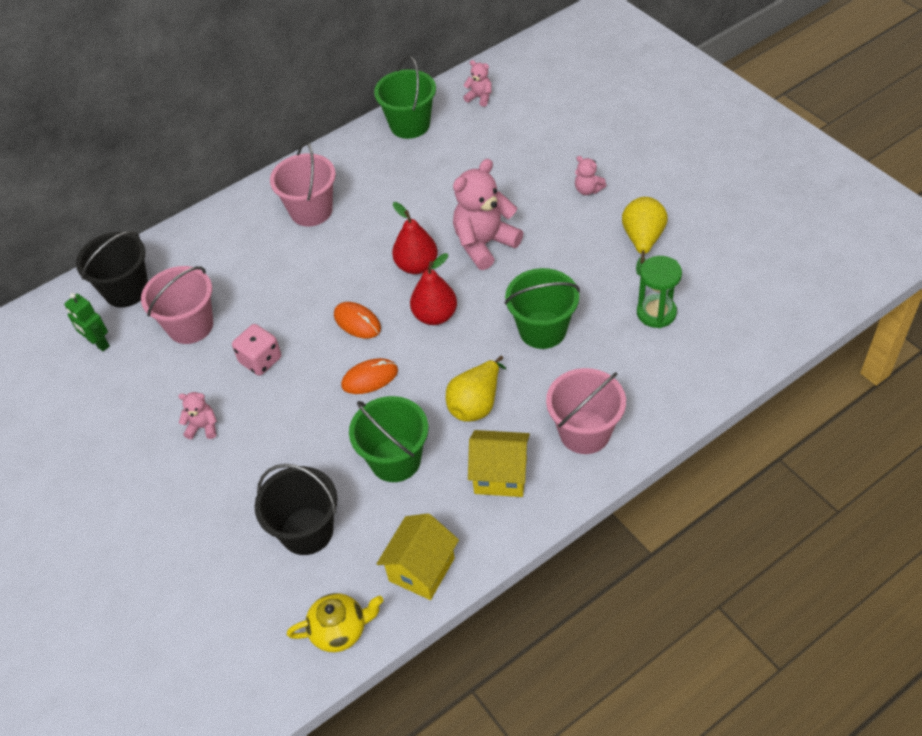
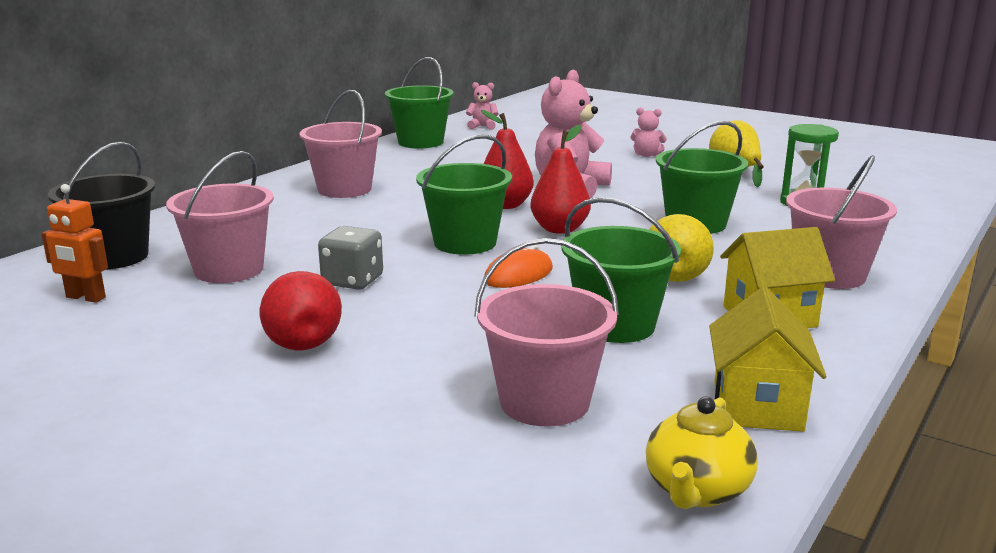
camera: 25 degrees left, 30 degrees down
green robot [64,293,110,351] -> orange robot [41,184,108,303]
pink teddy bear [178,392,217,439] -> red pear [260,271,342,350]
pink dice [232,324,281,376] -> grey dice [318,226,383,290]
black bucket [255,464,337,555] -> pink bucket [474,238,619,427]
yellow teapot [287,593,384,652] -> yellow teapot turned 150 degrees clockwise [646,396,758,509]
orange mouse [334,302,381,338] -> green bucket [416,134,512,255]

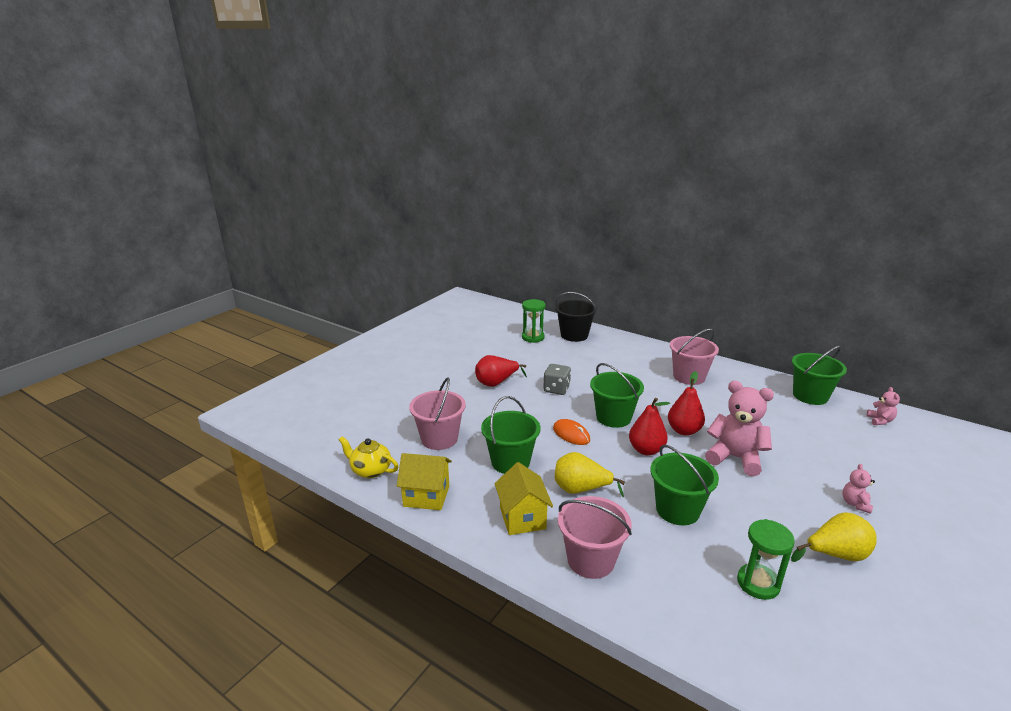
camera: 90 degrees right, 5 degrees up
orange robot [41,184,108,303] -> green hourglass [522,299,546,343]
pink bucket [166,151,274,283] -> none

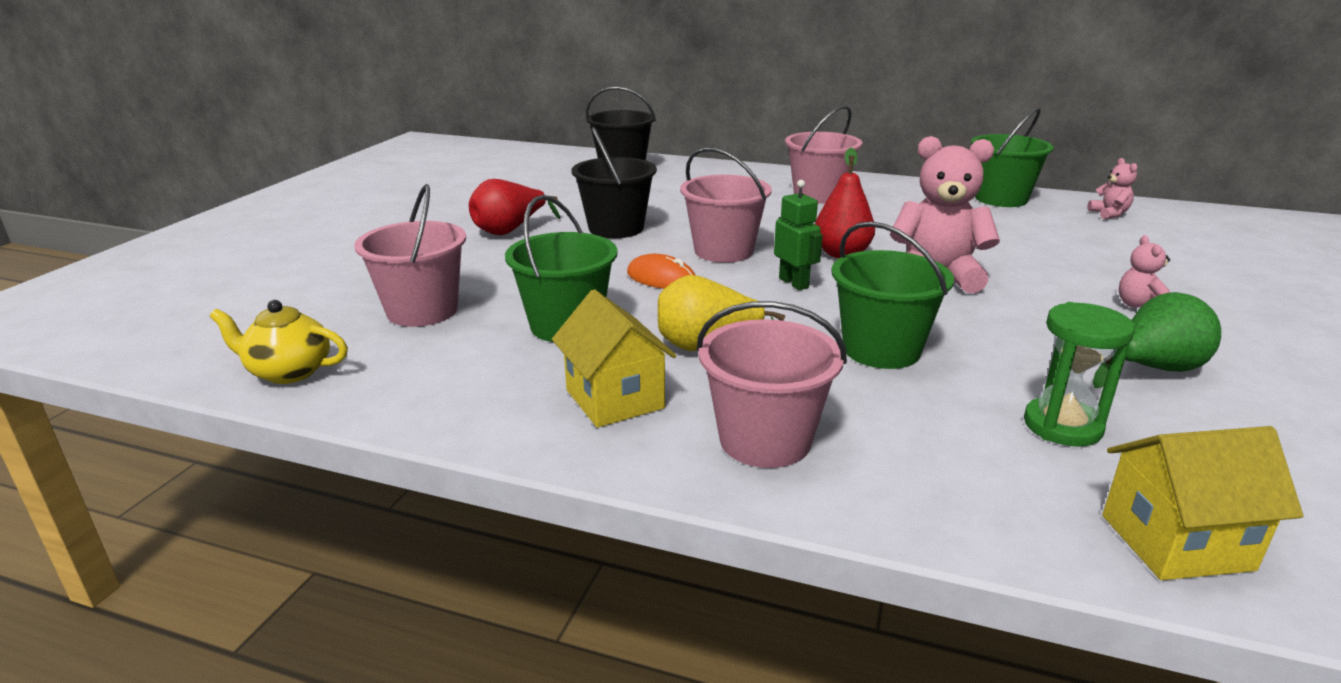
camera: 15 degrees left, 0 degrees up
yellow house [397,453,452,510] -> yellow house moved to [1102,426,1303,580]
green hourglass [522,299,546,343] -> none
grey dice [543,364,571,395] -> black bucket [572,127,657,238]
green bucket [590,363,644,428] -> pink bucket [680,147,772,263]
red pear [629,398,670,455] -> green robot [774,180,823,290]
yellow pear [791,512,877,562] -> green pear [1093,292,1221,388]

